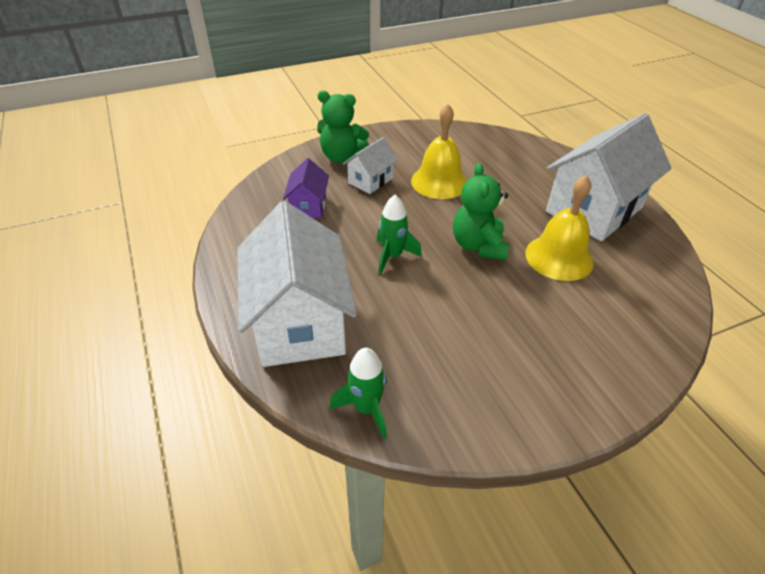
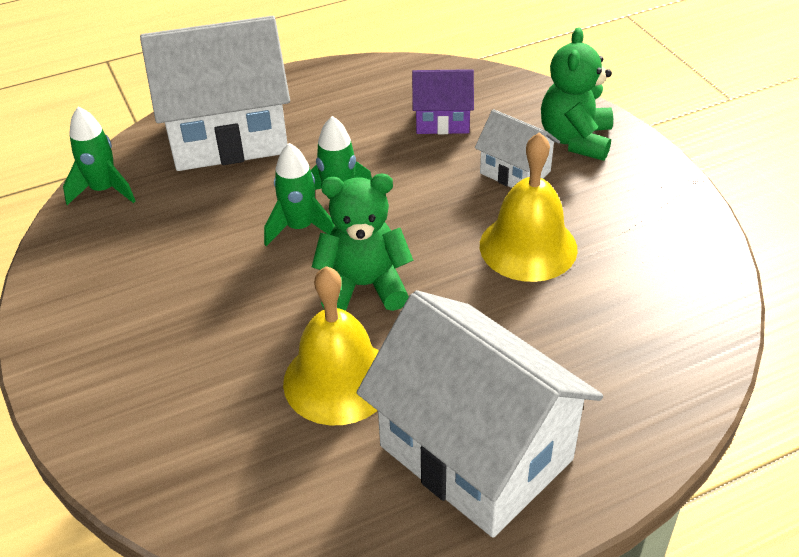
camera: 90 degrees right, 0 degrees up
none -> green rocket [264,143,335,246]

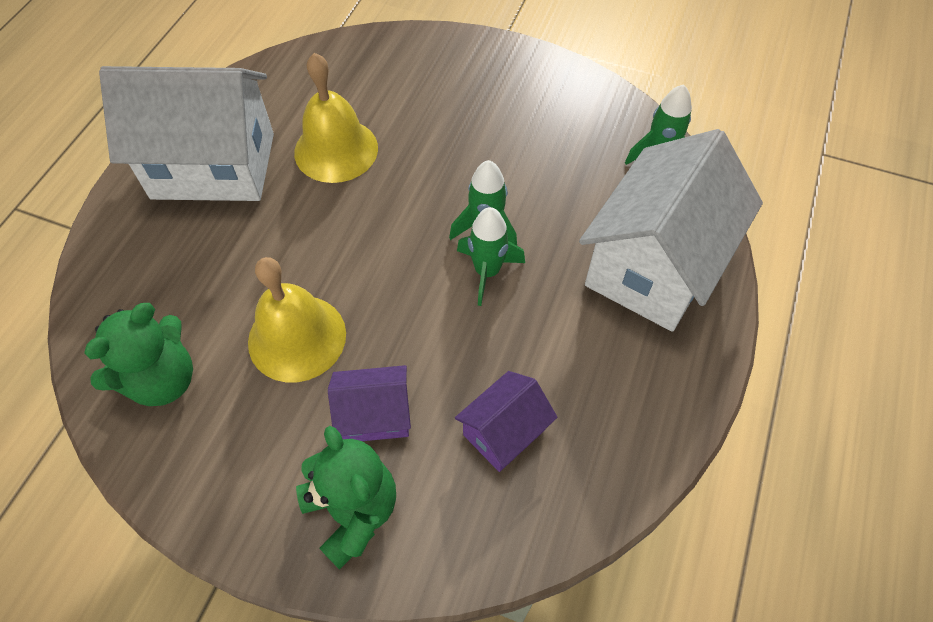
camera: 135 degrees right, 15 degrees up
green teddy bear [312,174,413,311] -> green teddy bear moved to [84,303,193,406]
white house [475,109,560,188] -> purple house [328,365,411,441]

